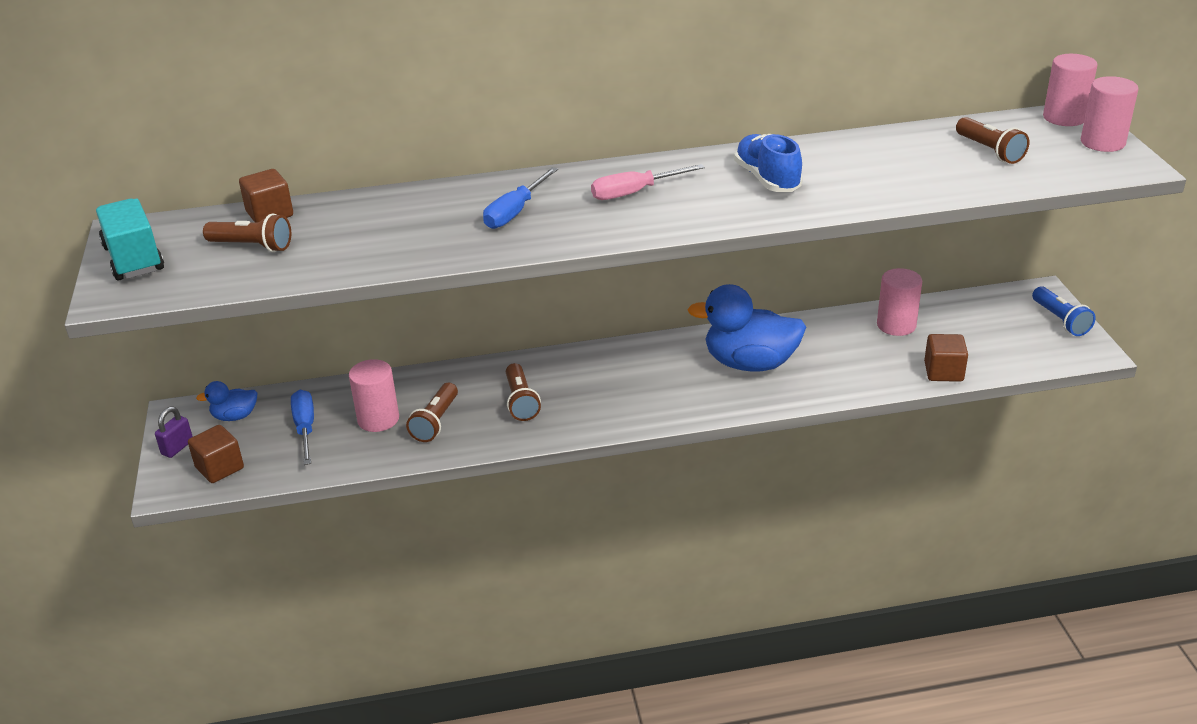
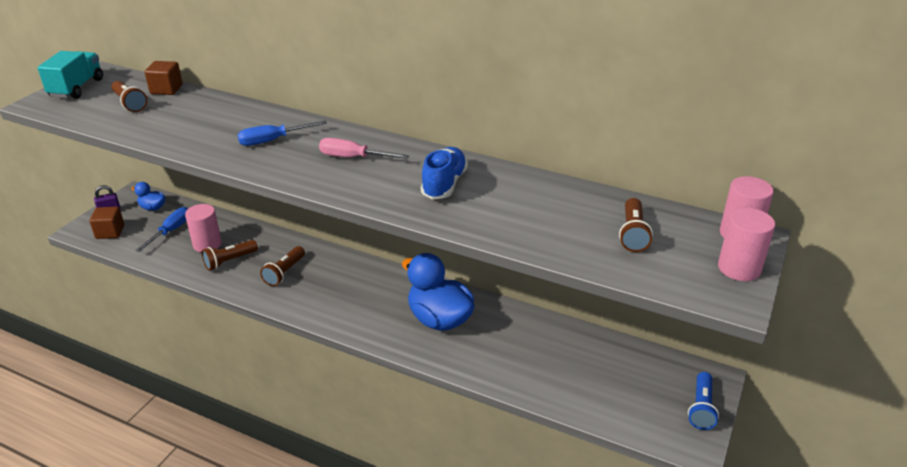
camera: 35 degrees right, 0 degrees up
pink cylinder [877,268,922,336] -> none
brown cube [924,334,968,382] -> none

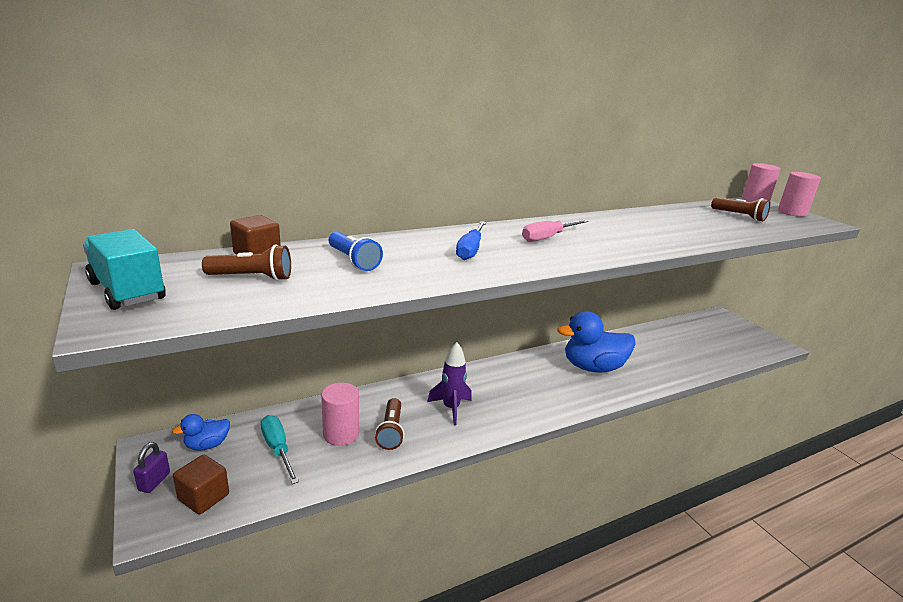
camera: 55 degrees left, 10 degrees down
blue screwdriver [136,207,188,252] -> turquoise screwdriver [261,415,299,484]
brown flashlight [260,246,305,286] -> purple rocket [427,342,472,425]
blue shoe [421,147,468,199] -> none
blue flashlight [688,372,719,430] -> blue flashlight moved to [329,232,383,271]

